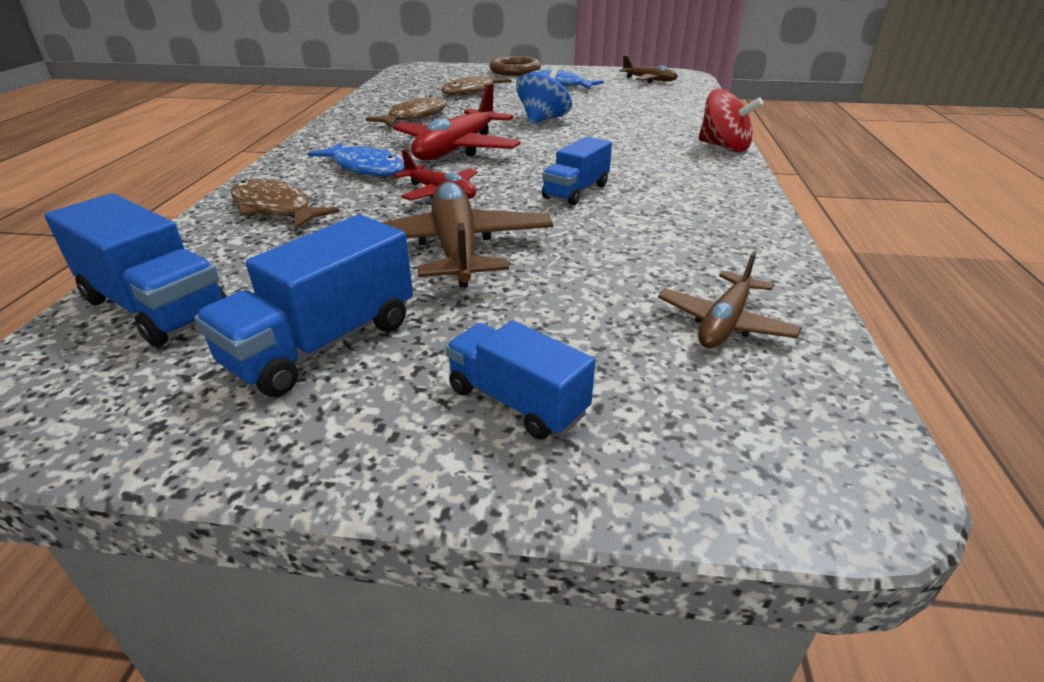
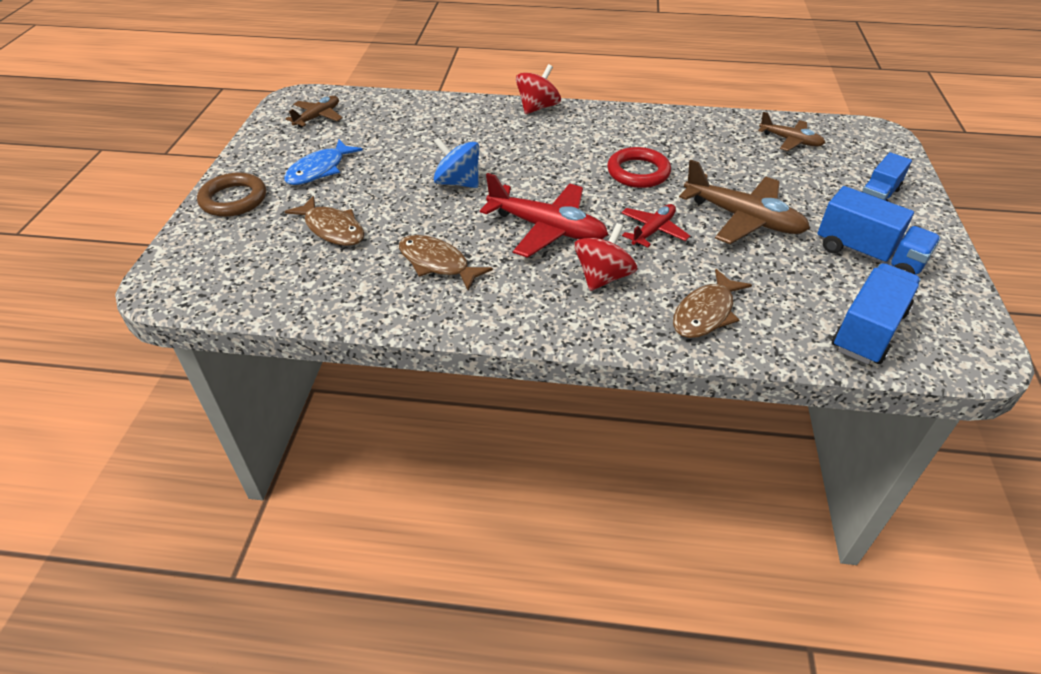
camera: 90 degrees left, 10 degrees up
blue fish [308,142,405,176] -> red spinning top [574,223,637,291]
brown plane [381,181,553,287] -> brown plane turned 135 degrees counterclockwise [679,160,810,244]
blue truck [542,136,612,206] -> red ring [607,147,671,188]

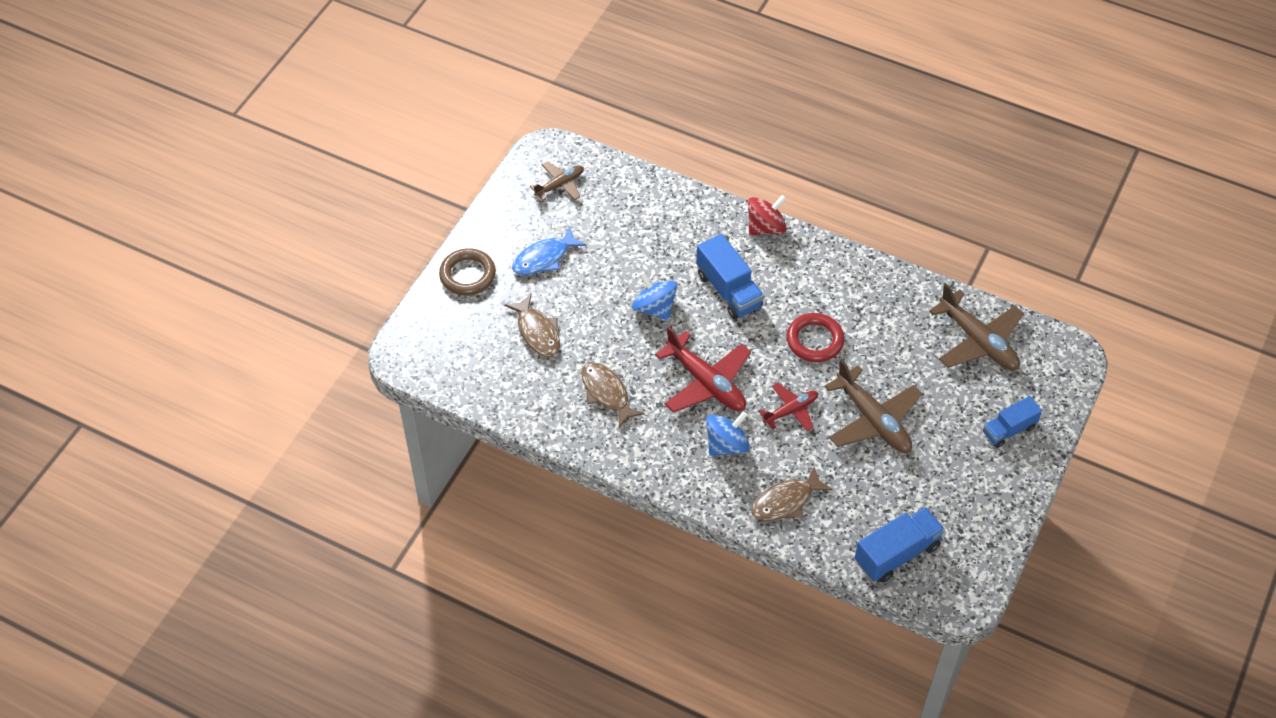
camera: 20 degrees right, 10 degrees up
red spinning top [574,223,637,291] -> blue spinning top [706,411,750,456]
brown plane [758,112,825,151] -> brown plane [929,283,1024,370], size x1.72
blue truck [818,186,941,275] -> blue truck moved to [696,234,764,319]

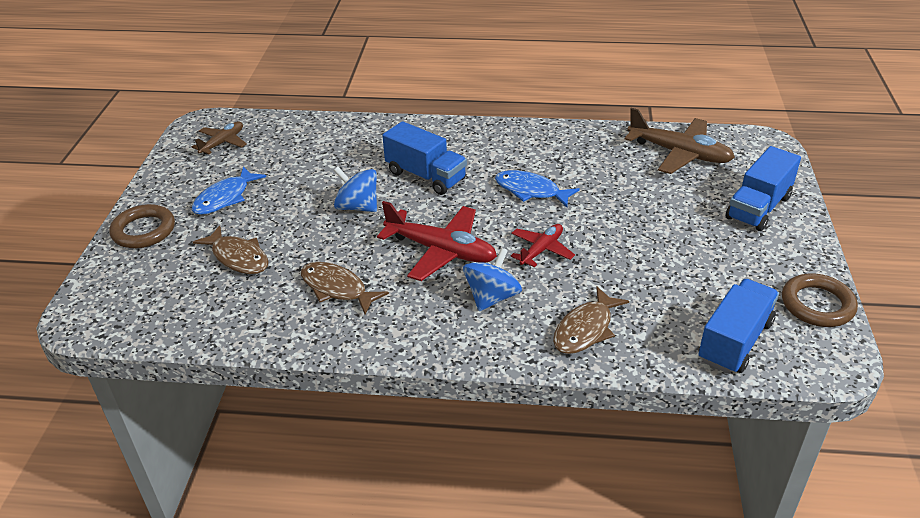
camera: 20 degrees left, 15 degrees down
red spinning top [748,195,787,235] -> none
red ring [786,313,845,362] -> blue fish [495,170,580,207]
brown plane [824,359,922,453] -> none
blue truck [983,396,1042,448] -> blue truck [726,146,801,231], size x1.51
none -> brown ring [782,273,858,327]

